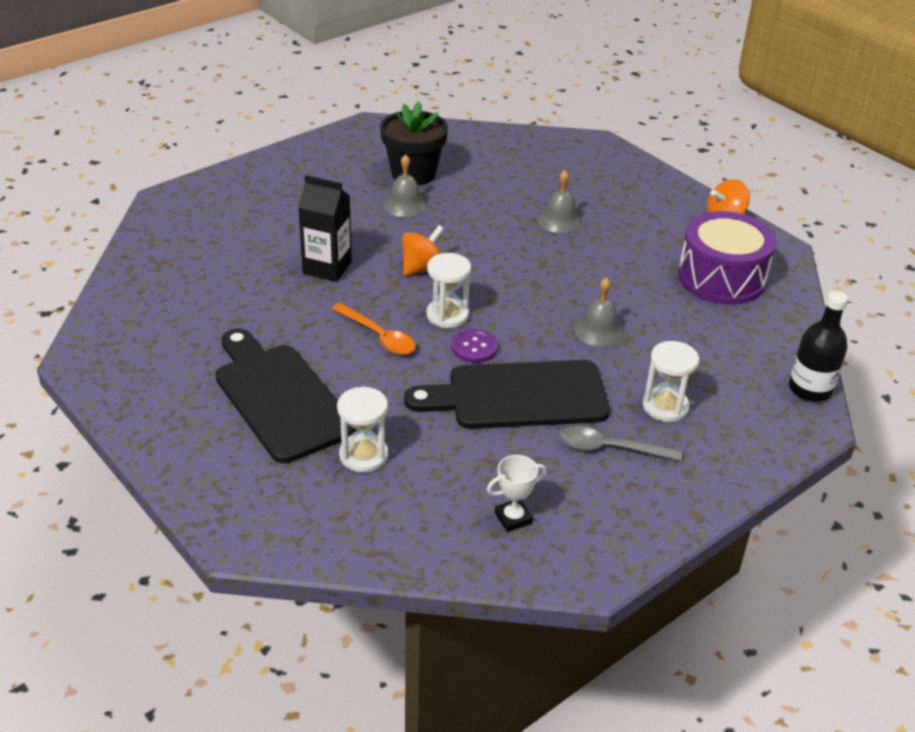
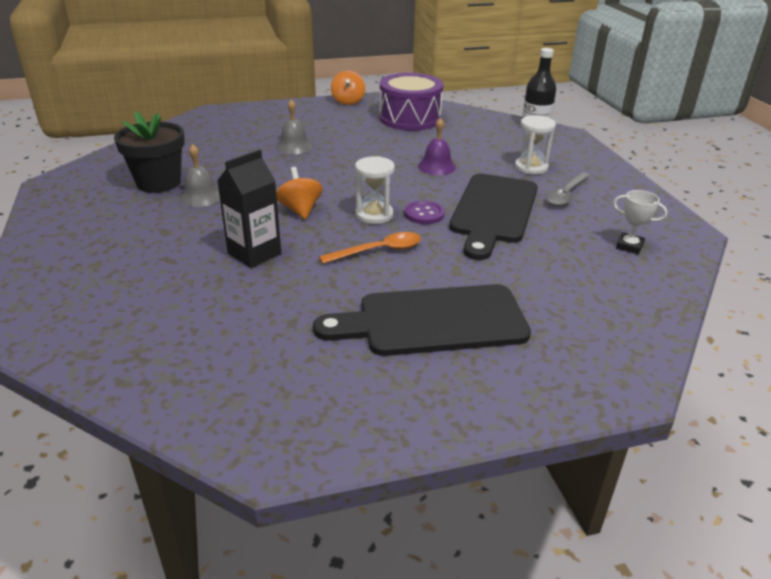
camera: 65 degrees left, 5 degrees down
white hourglass [337,386,388,473] -> none
white trophy [487,455,547,532] -> white trophy turned 60 degrees counterclockwise [613,190,667,254]
grey bell [574,277,624,347] -> purple bell [418,118,456,175]

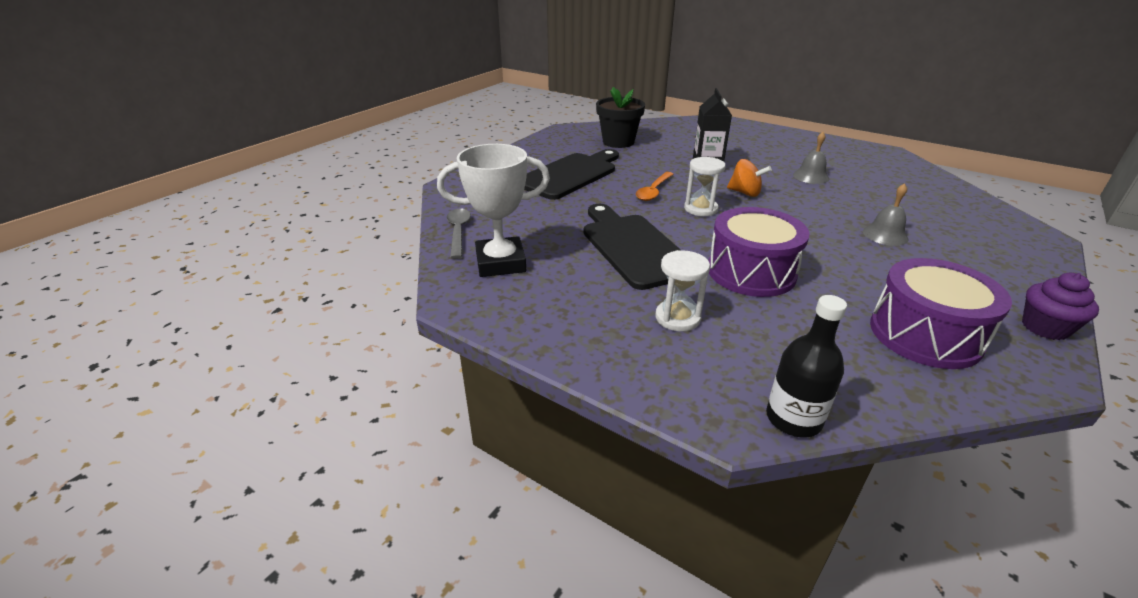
camera: 140 degrees right, 0 degrees up
black flower pot [114,111,185,193] -> black flower pot moved to [596,87,645,148]
orange spinning top [331,71,365,105] -> purple cupcake [1022,273,1099,340]
purple button [405,201,445,224] -> none
purple bell [418,118,456,175] -> purple drum [708,207,810,297]
grey spoon [546,172,590,206] -> grey spoon moved to [447,208,471,259]
white trophy [613,190,667,254] -> white trophy [437,144,550,277], size x2.09

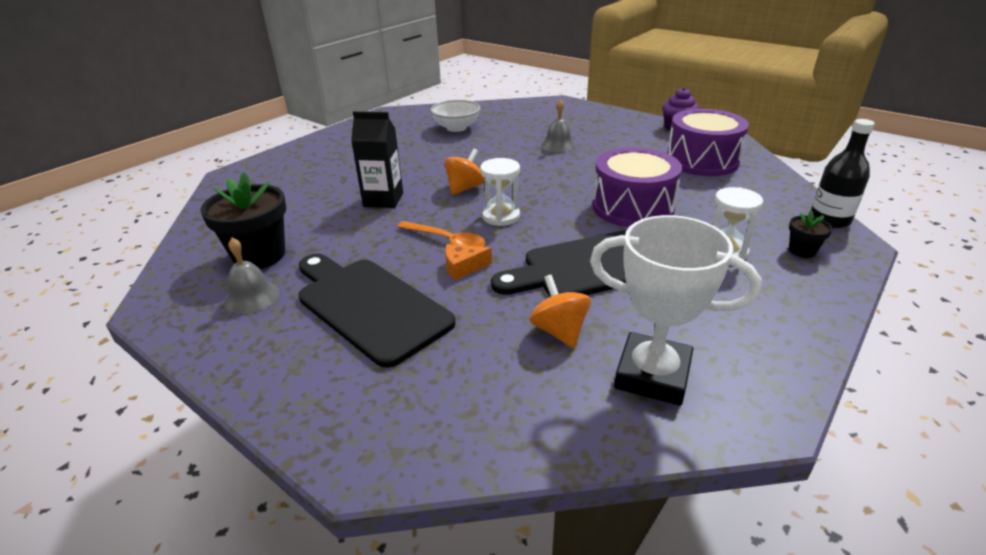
camera: 85 degrees left, 0 degrees up
white trophy [437,144,550,277] -> white trophy turned 60 degrees counterclockwise [590,215,762,406]
grey spoon [447,208,471,259] -> none
grey bell [793,132,829,184] -> grey bell moved to [224,237,279,314]
none -> white bowl [430,100,481,132]
none -> orange cheese [445,244,492,280]
none -> orange spinning top [529,275,591,348]
none -> black flower pot [789,211,833,258]

